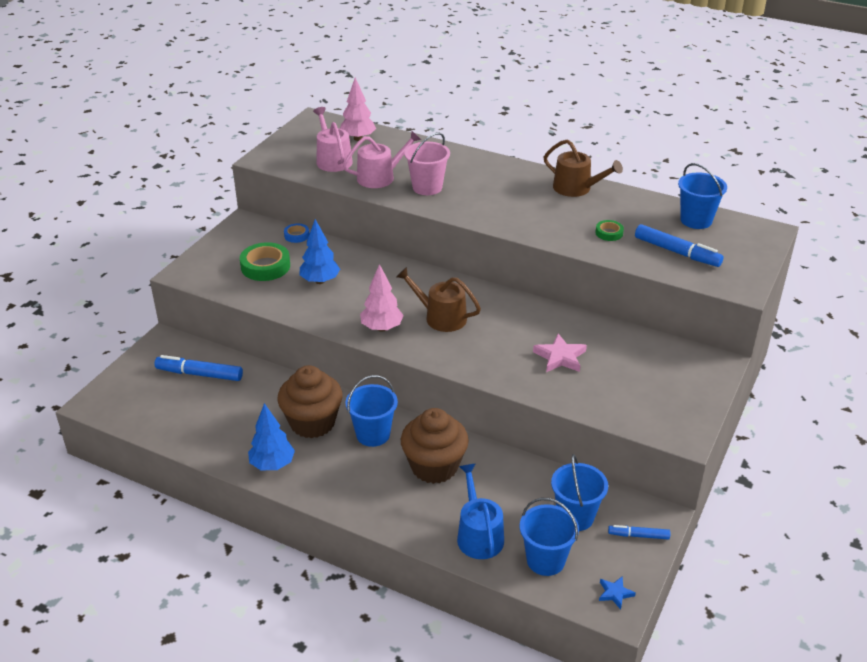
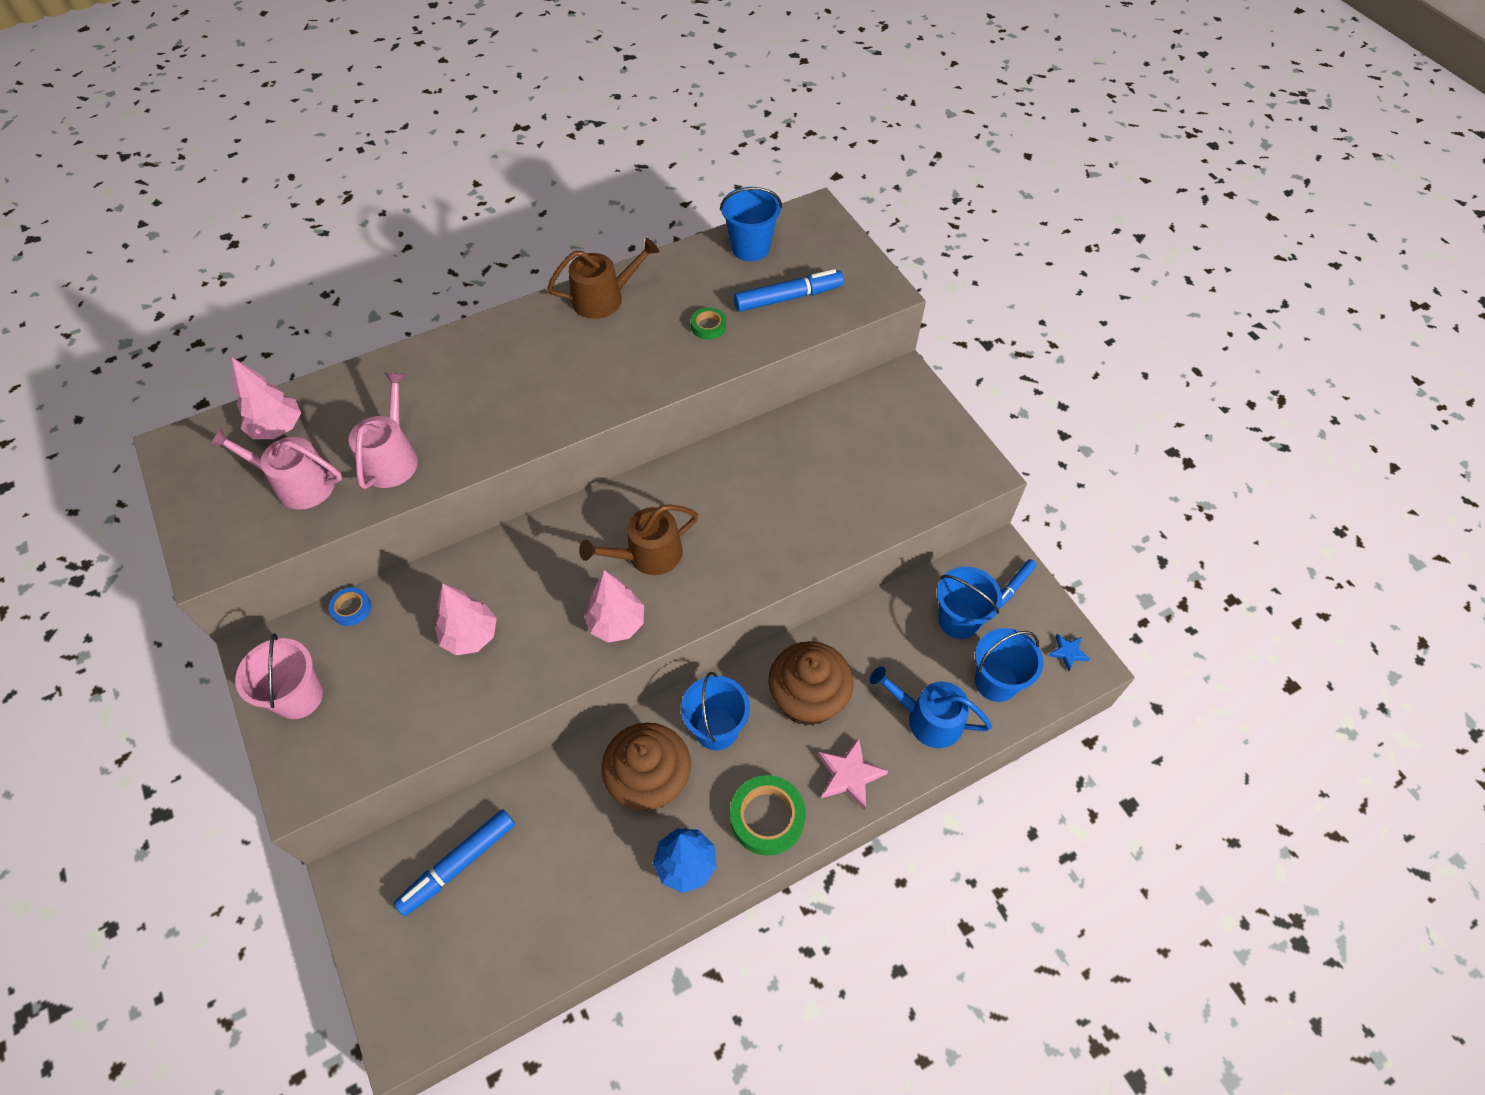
camera: 55 degrees left, 20 degrees up
green tape [240,242,290,281] -> green tape moved to [730,775,806,856]
blue tree [300,219,340,284] -> pink tree [435,583,497,655]
pink bucket [404,132,450,195] -> pink bucket moved to [235,633,323,719]
pink star [533,334,587,372] -> pink star moved to [818,738,888,810]

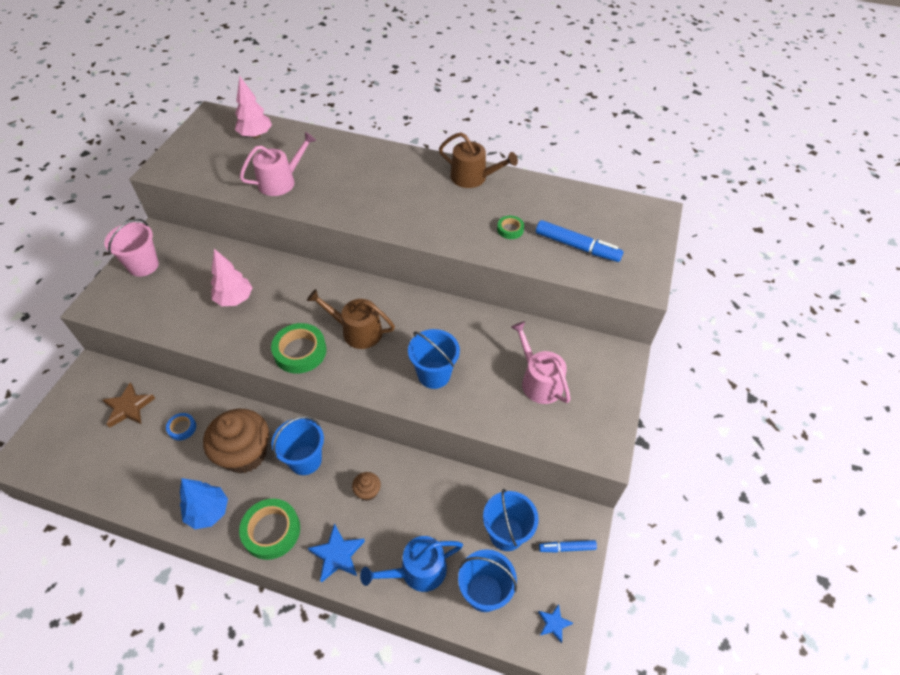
camera: 45 degrees right, 5 degrees down
pink watering can [209,428,342,510] -> pink watering can moved to [511,321,571,404]
blue tape [329,587,371,626] -> blue tape moved to [166,413,196,441]
blue marker [394,809,515,916] -> brown star [103,382,155,428]
pink tree [584,570,644,643] -> green tape [271,323,326,374]
blue bucket [720,187,782,261] -> blue bucket moved to [408,329,460,389]
brown cupcake [768,641,854,726] -> brown cupcake [352,472,381,501], size x0.44
pink star [818,738,888,810] -> blue star [308,523,365,583]
blue watering can [870,666,992,748] -> blue watering can turned 90 degrees counterclockwise [360,536,463,592]

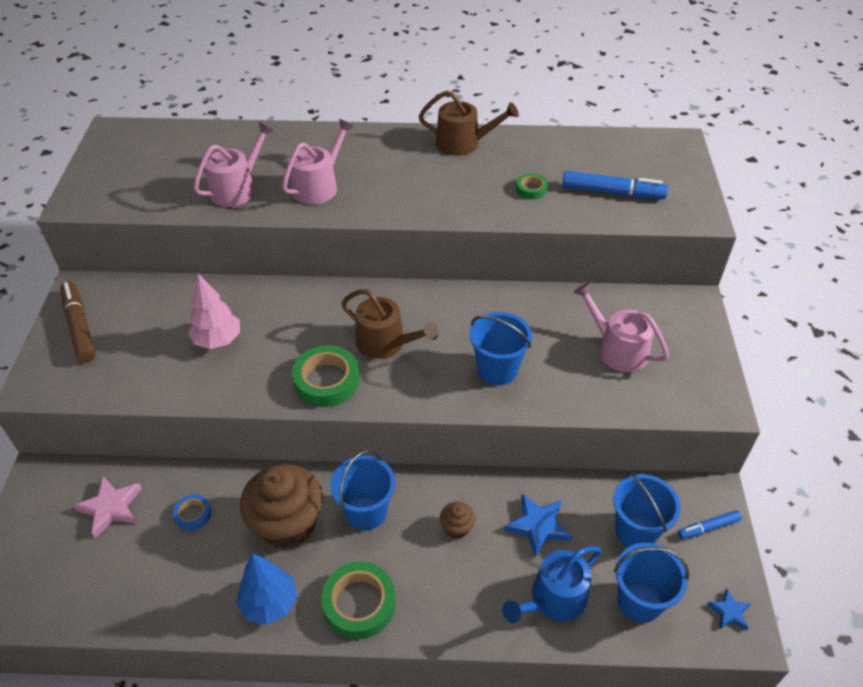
camera: 15 degrees left, 5 degrees down
brown star [103,382,155,428] -> pink star [73,476,142,538]
pink bucket [104,219,159,277] -> brown marker [60,281,96,363]
pink tree [235,76,272,138] -> none
brown watering can [307,289,395,349] -> brown watering can turned 150 degrees counterclockwise [342,289,438,359]
blue star [308,523,365,583] -> blue star moved to [504,494,572,558]
none -> pink watering can [282,119,354,204]

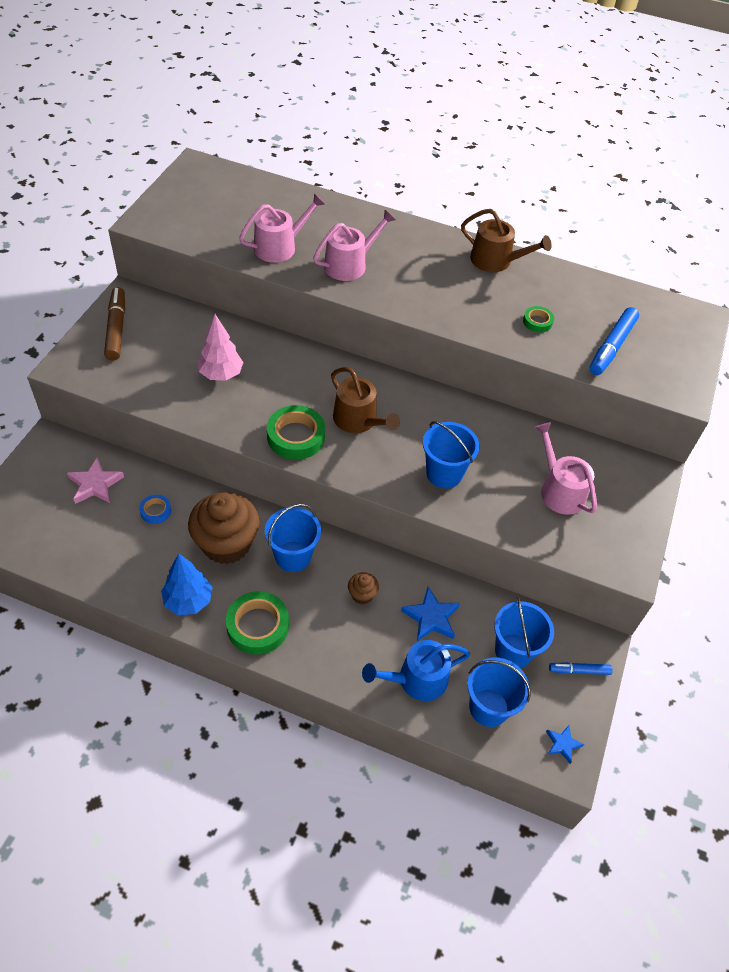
camera: 15 degrees right, 5 degrees up
blue marker [562,171,668,199] -> blue marker turned 90 degrees clockwise [589,307,639,375]

